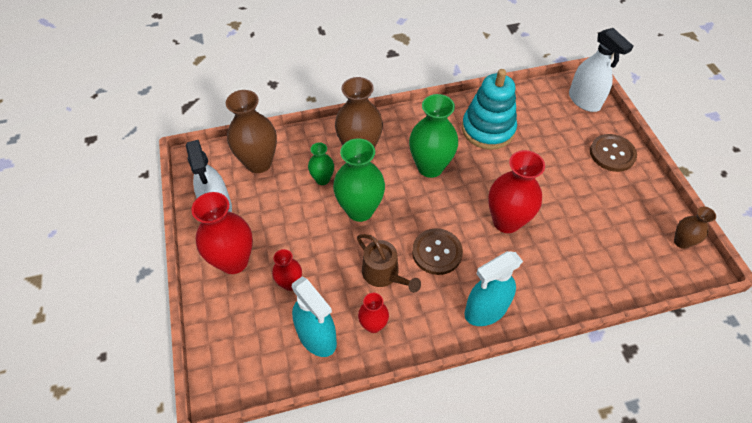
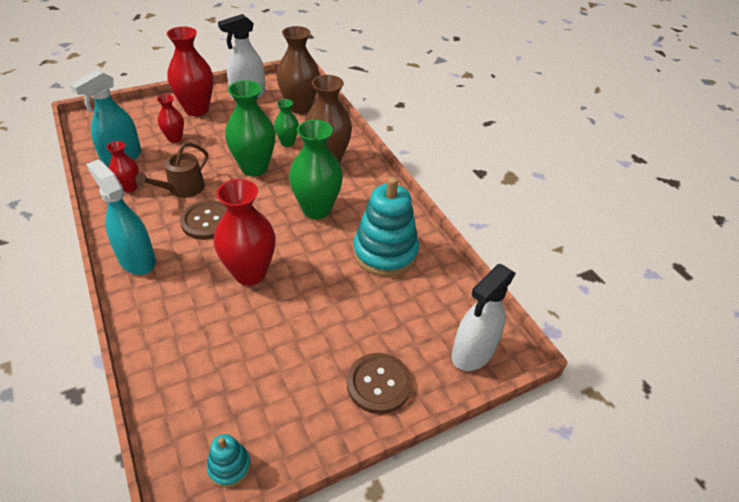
camera: 75 degrees right, 10 degrees down
brown vase [674,207,716,249] -> turquoise stacking toy [207,434,251,488]

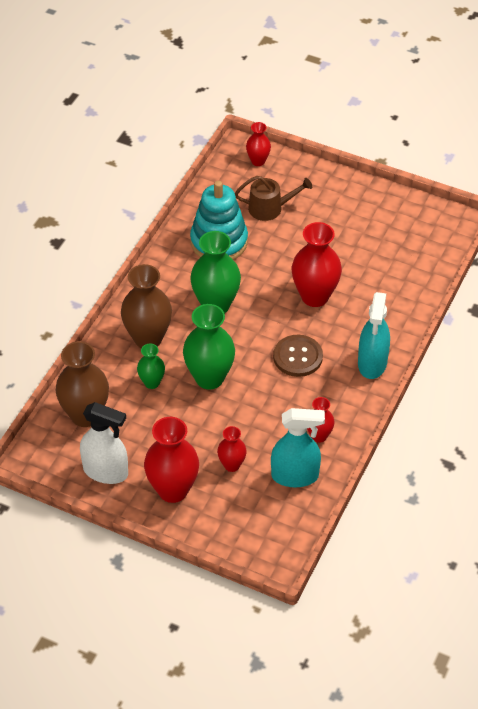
camera: 125 degrees left, 5 degrees up
brown watering can [136,142,208,198] -> brown watering can moved to [235,176,312,221]
turquoise stacking toy [207,434,251,488] -> none
brown button [347,353,412,414] -> none
white spray bottle [451,264,516,371] -> red vase [246,122,271,166]

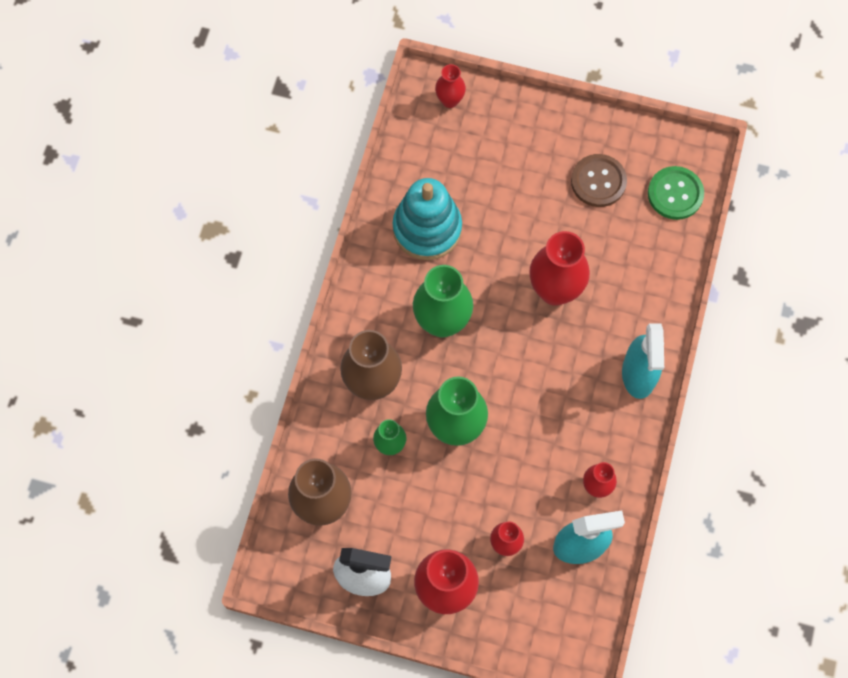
camera: 10 degrees left, 20 degrees up
brown watering can [235,176,312,221] -> none
brown button [273,335,323,377] -> brown button moved to [571,154,627,207]
none -> green button [648,166,704,220]

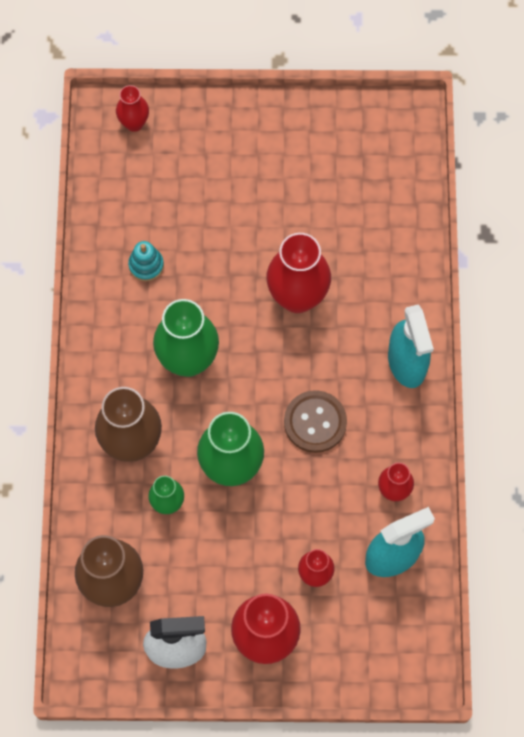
camera: 15 degrees left, 0 degrees up
turquoise stacking toy [392,178,462,260] -> turquoise stacking toy [128,241,164,282], size x0.47
brown button [571,154,627,207] -> brown button moved to [284,390,347,453]
green button [648,166,704,220] -> none

